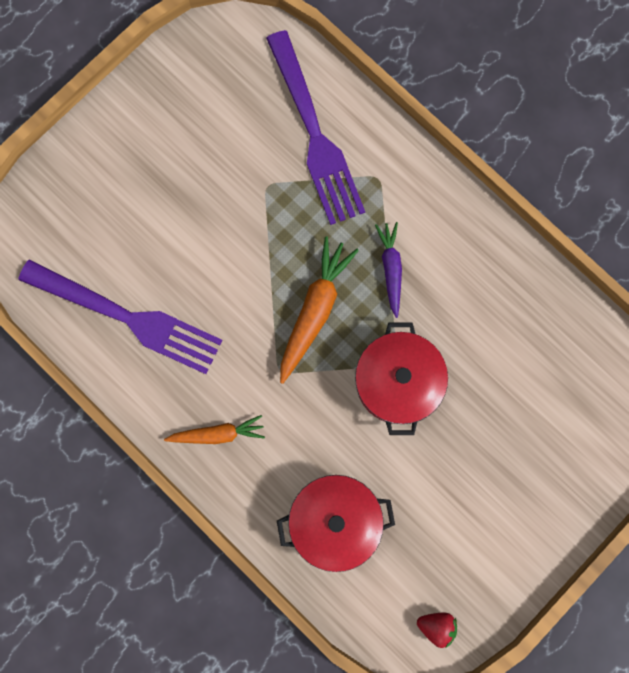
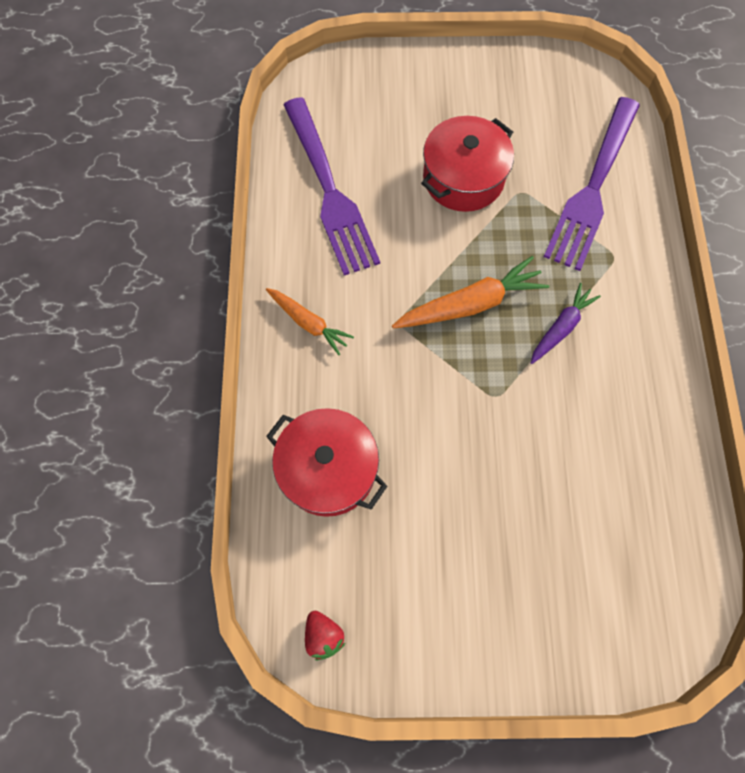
camera: 45 degrees right, 10 degrees down
red pot [355,322,448,435] -> red pot moved to [421,116,514,212]

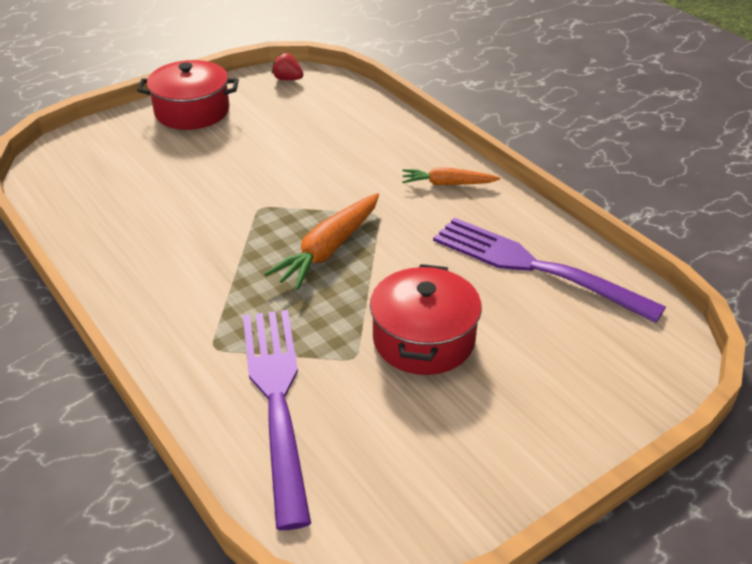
camera: 145 degrees right, 30 degrees down
red pot [266,408,388,517] -> red pot moved to [137,60,239,130]
purple carrot [531,283,601,364] -> none

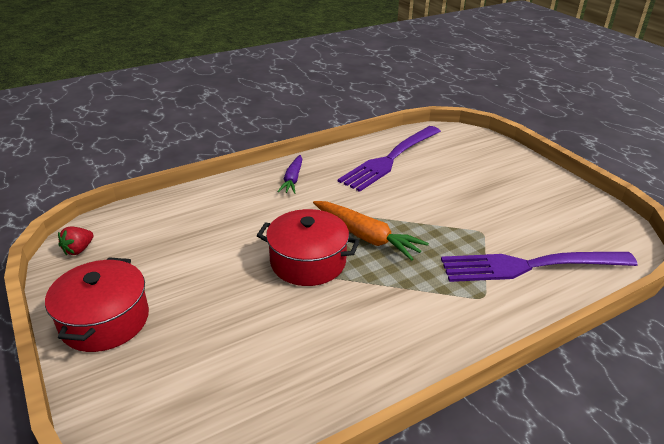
camera: 85 degrees left, 5 degrees down
red pot [370,264,482,375] -> red pot moved to [257,209,360,286]
orange carrot [402,167,500,185] -> purple carrot [277,155,302,194]

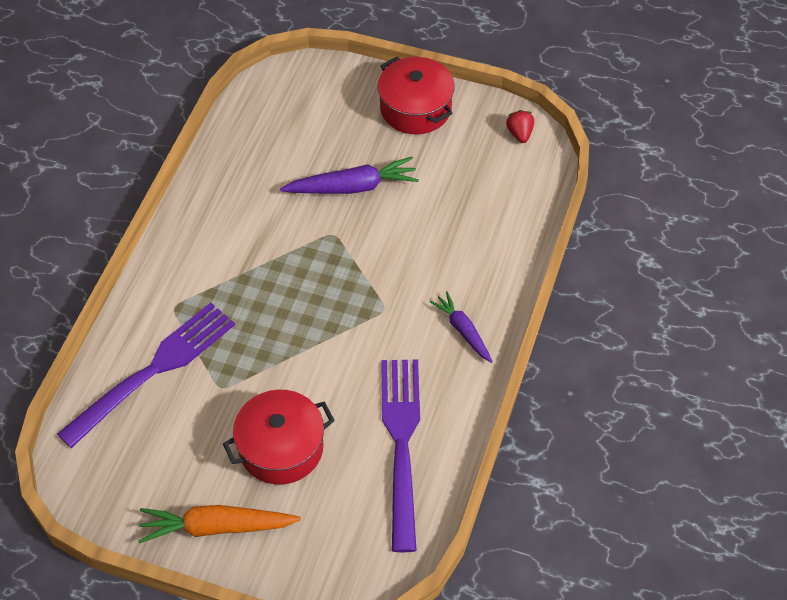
camera: 140 degrees right, 20 degrees up
red pot [257,209,360,286] -> red pot moved to [223,390,335,485]
orange carrot [313,201,429,261] -> orange carrot moved to [139,505,301,543]
none -> purple carrot [280,157,419,194]

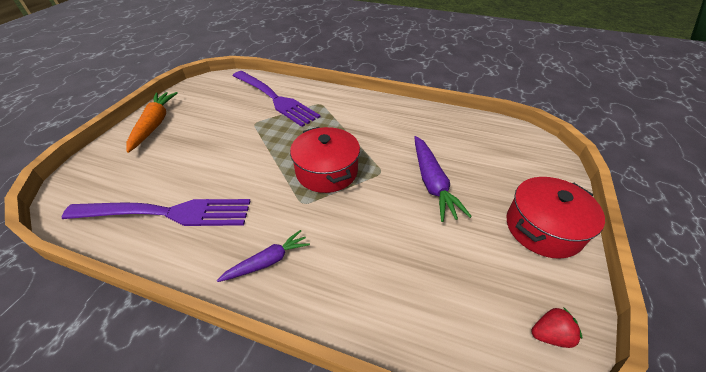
camera: 90 degrees right, 10 degrees down
red pot [223,390,335,485] -> red pot moved to [290,127,360,193]

